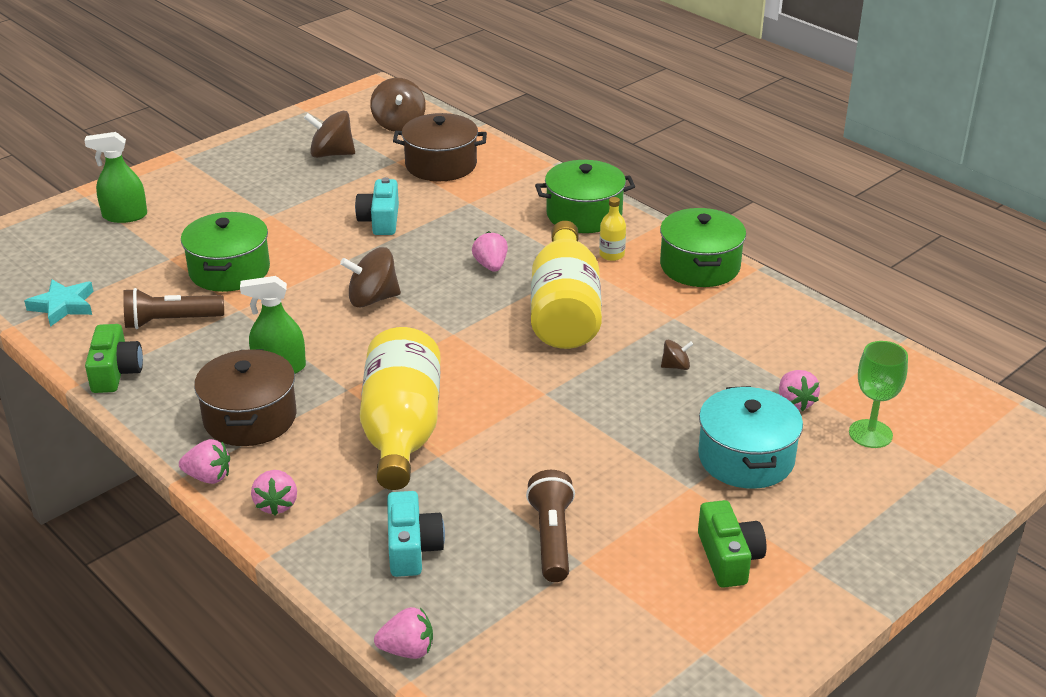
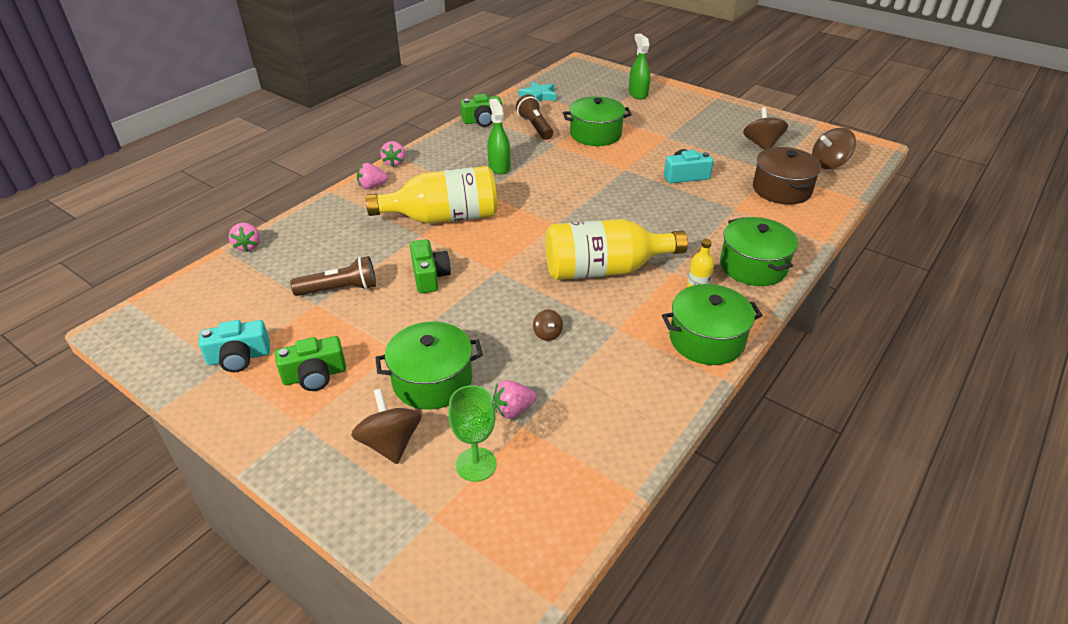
camera: 80 degrees right, 5 degrees up
brown pot [194,349,297,446] -> none
brown spinning top [340,247,401,308] -> brown spinning top moved to [351,389,421,464]
turquoise camera [387,491,445,577] -> turquoise camera moved to [199,320,270,372]
pink strawberry [472,231,508,272] -> none
turquoise pot [698,386,803,489] -> green pot [375,321,483,410]
none -> green camera [410,239,451,293]

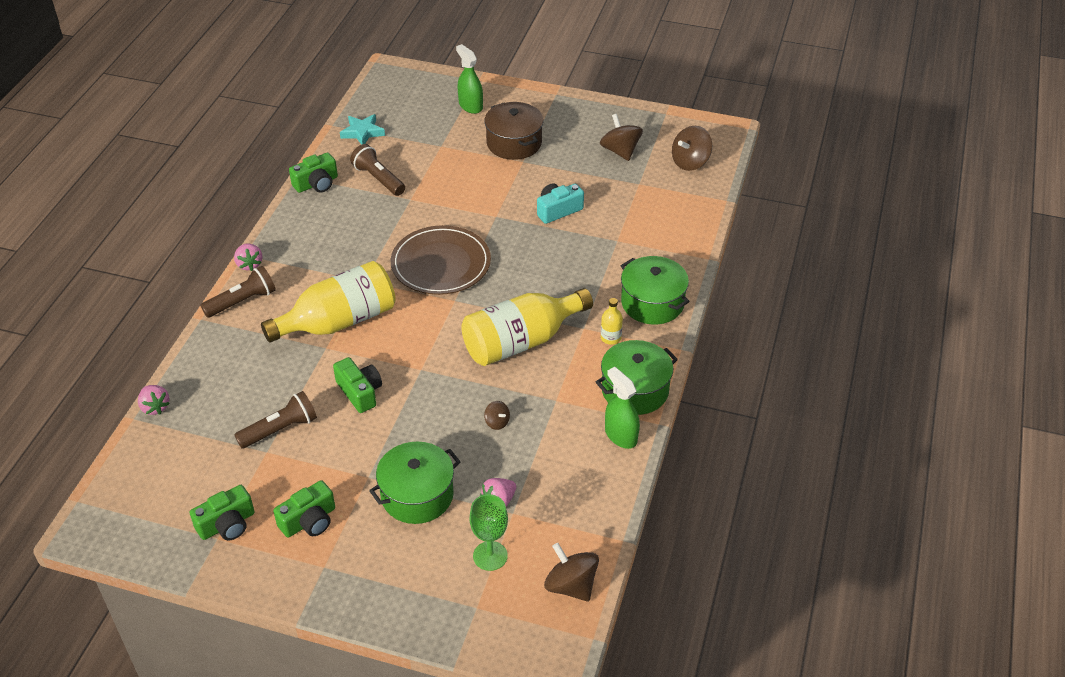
camera: 20 degrees left, 5 degrees up
turquoise camera [199,320,270,372] -> green camera [190,485,255,540]
brown spinning top [351,389,421,464] -> brown spinning top moved to [544,543,599,602]
pink strawberry [357,163,388,190] -> brown flashlight [200,266,276,318]
green spray bottle [487,99,511,174] -> green spray bottle moved to [605,367,640,449]
green pot [563,97,632,146] -> none
brown pot [753,147,822,205] -> brown pot moved to [484,102,544,160]
none -> brown plate [391,225,491,295]

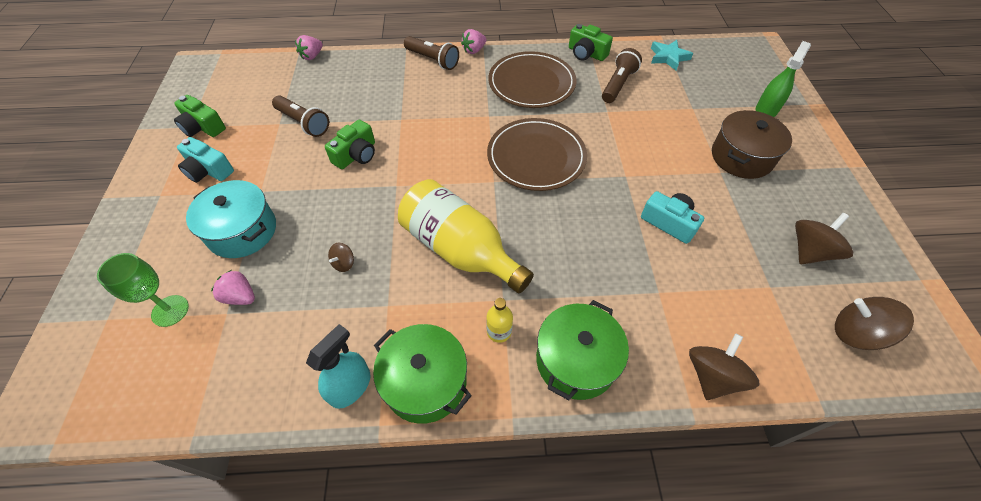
camera: 70 degrees right, 10 degrees up
yellow bottle [261,261,395,343] -> none
green camera [273,480,335,537] -> turquoise camera [177,137,234,183]
green pot [369,442,460,524] -> turquoise pot [186,180,276,258]
brown spinning top [544,543,599,602] -> brown spinning top moved to [689,333,760,400]
green spray bottle [605,367,640,449] -> turquoise spray bottle [306,324,371,409]
none -> brown plate [488,51,576,108]

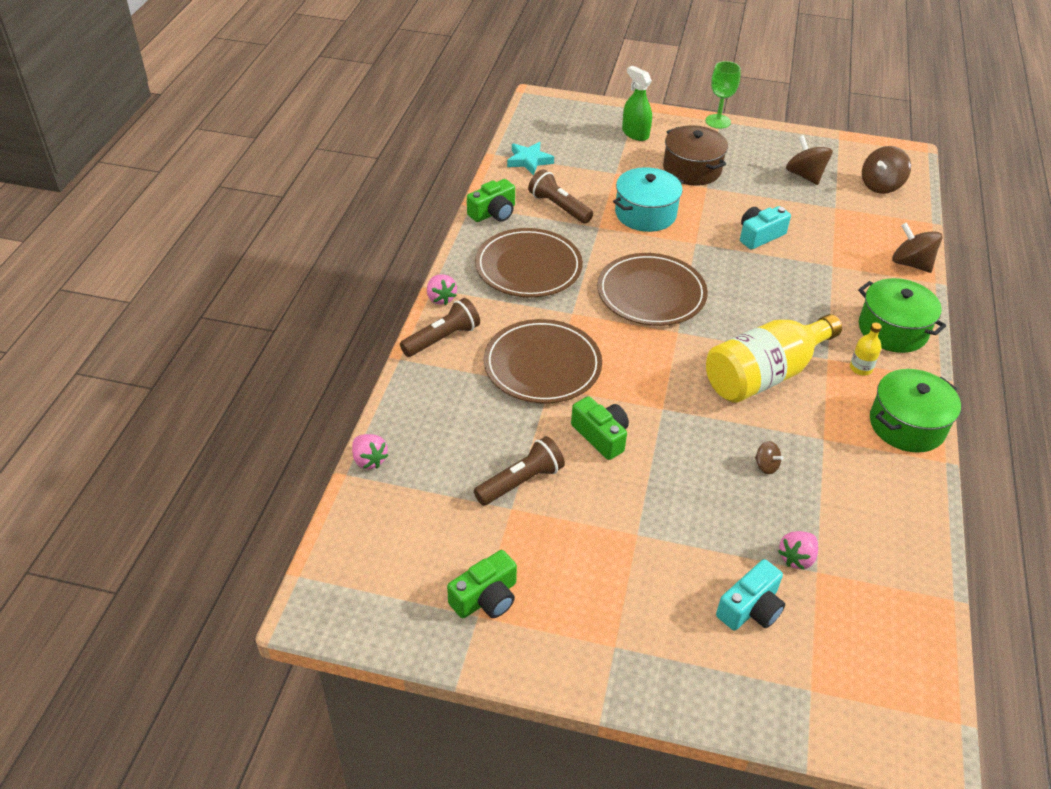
camera: 75 degrees left, 10 degrees down
green goblet [97,253,189,327] -> green goblet moved to [705,61,741,129]
turquoise camera [177,137,234,183] -> turquoise camera moved to [716,559,785,630]
turquoise pot [186,180,276,258] -> turquoise pot moved to [613,167,684,232]
turquoise spray bottle [306,324,371,409] -> none
none -> brown plate [484,319,602,403]

